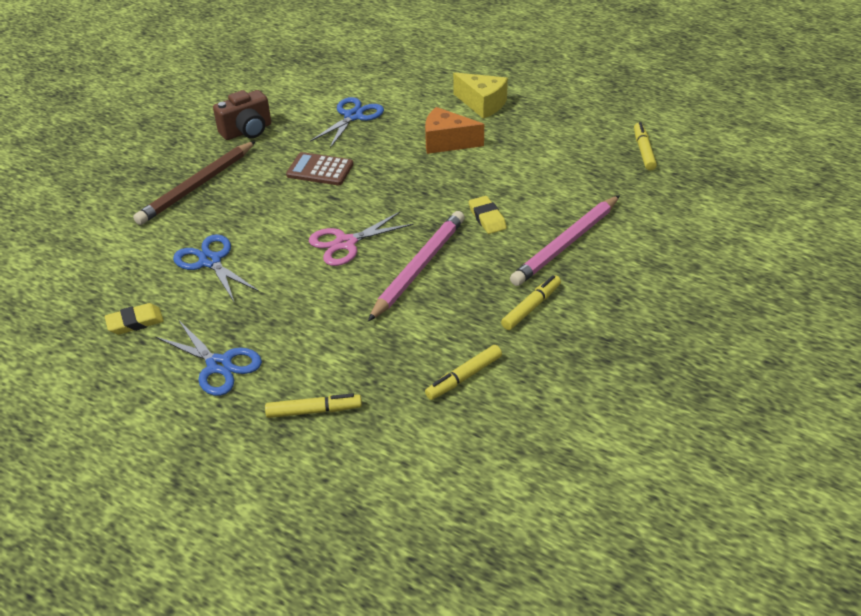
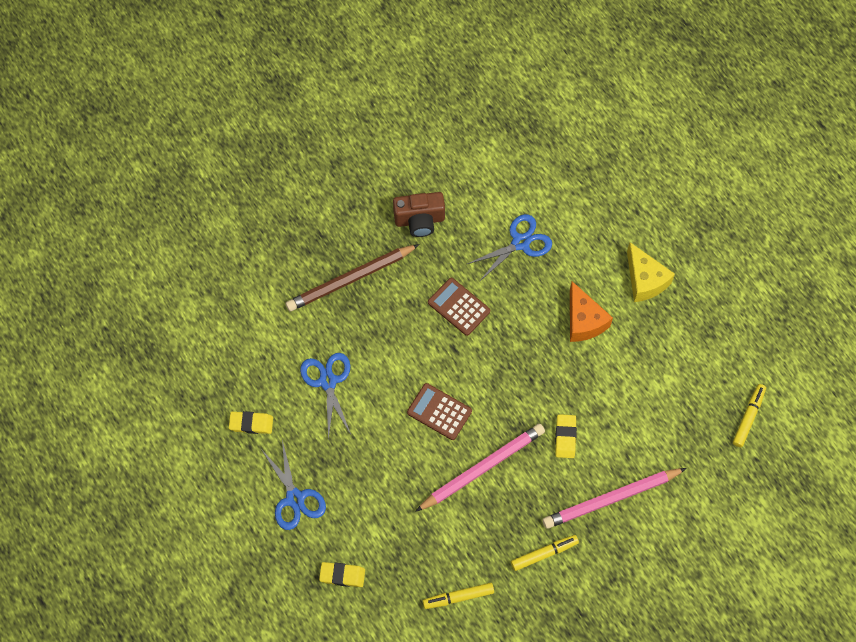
camera: 25 degrees right, 25 degrees up
yellow marker [265,393,362,418] -> yellow eraser [319,562,365,587]
pink scissors [309,211,414,266] -> brown calculator [407,383,472,440]
orange cheese [425,107,484,154] -> orange cheese turned 150 degrees counterclockwise [570,281,613,342]

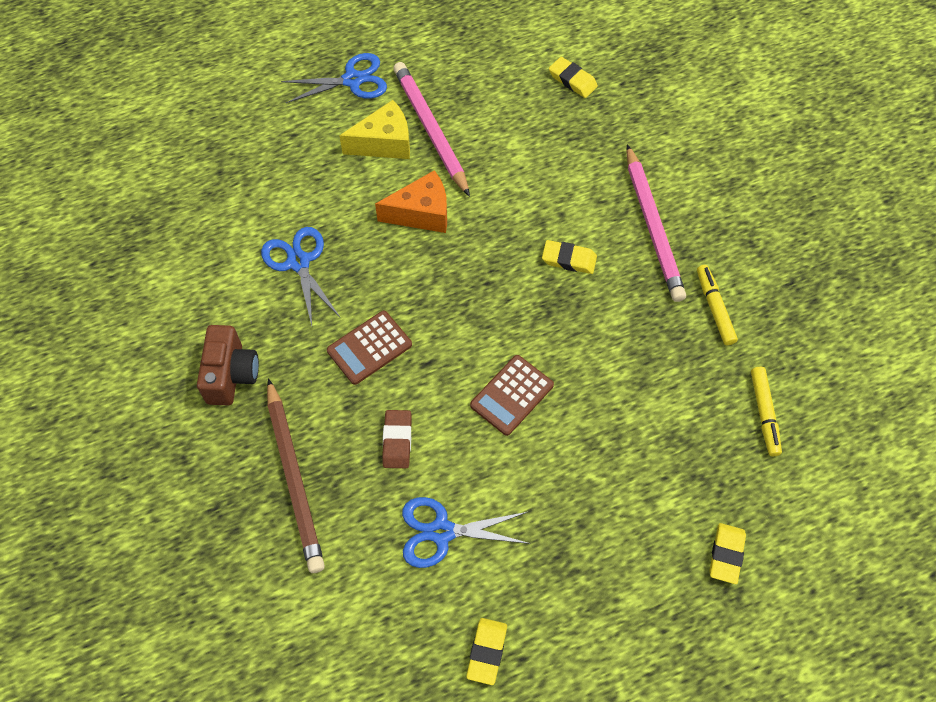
camera: 80 degrees left, 5 degrees down
blue scissors [261,440,326,530] -> blue scissors moved to [281,53,387,103]
pink pencil [415,424,545,512] -> pink pencil moved to [393,62,470,197]
yellow marker [733,384,766,447] -> yellow eraser [549,57,598,98]
none -> brown eraser [382,410,412,468]

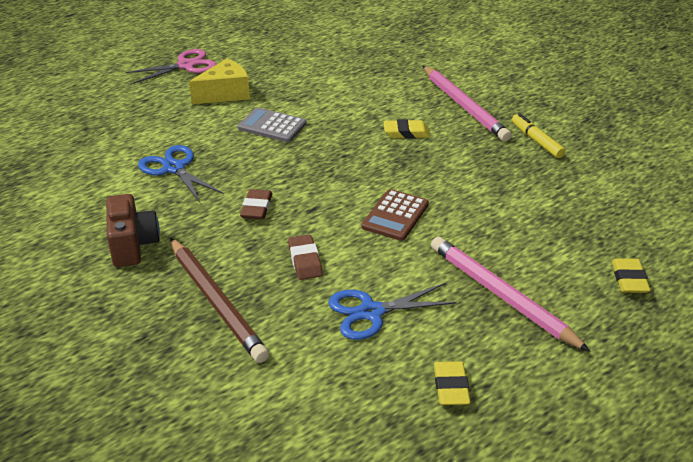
camera: 15 degrees left, 25 degrees down
blue scissors [281,53,387,103] -> pink scissors [126,49,217,84]
brown calculator [327,311,412,385] -> brown eraser [240,189,272,220]
orange cheese [375,170,447,233] -> grey calculator [237,107,307,142]
pink pencil [393,62,470,197] -> pink pencil moved to [431,237,590,352]
yellow eraser [549,57,598,98] -> none
yellow marker [751,367,782,456] -> none

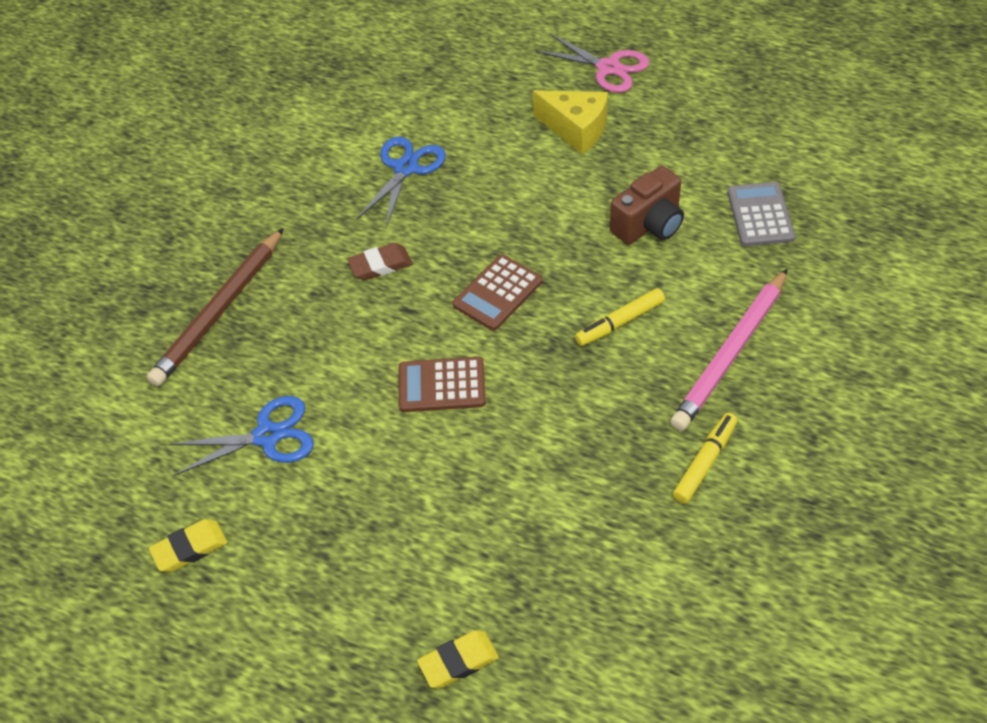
camera: 65 degrees right, 15 degrees up
brown camera [106,194,160,267] -> brown camera moved to [610,166,684,245]
grey calculator [237,107,307,142] -> grey calculator moved to [727,182,795,246]
brown eraser [288,235,323,280] -> none
blue scissors [328,283,457,340] -> blue scissors turned 120 degrees clockwise [169,396,314,476]
yellow eraser [384,119,430,139] -> yellow marker [575,288,665,346]
pink pencil [431,237,590,352] -> none
none -> brown calculator [453,255,542,331]

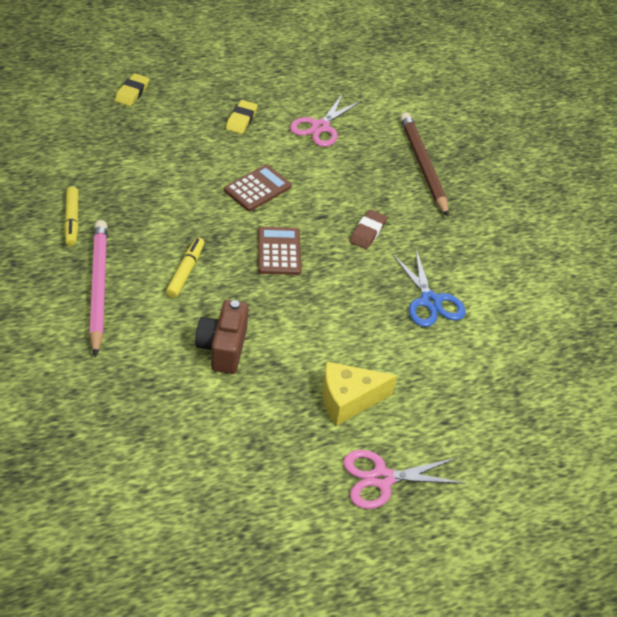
camera: 130 degrees right, 5 degrees down
yellow eraser [149,519,227,572] -> yellow eraser moved to [226,100,258,134]
blue scissors [169,396,314,476] -> pink scissors [290,93,361,147]
grey calculator [727,182,795,246] -> none

